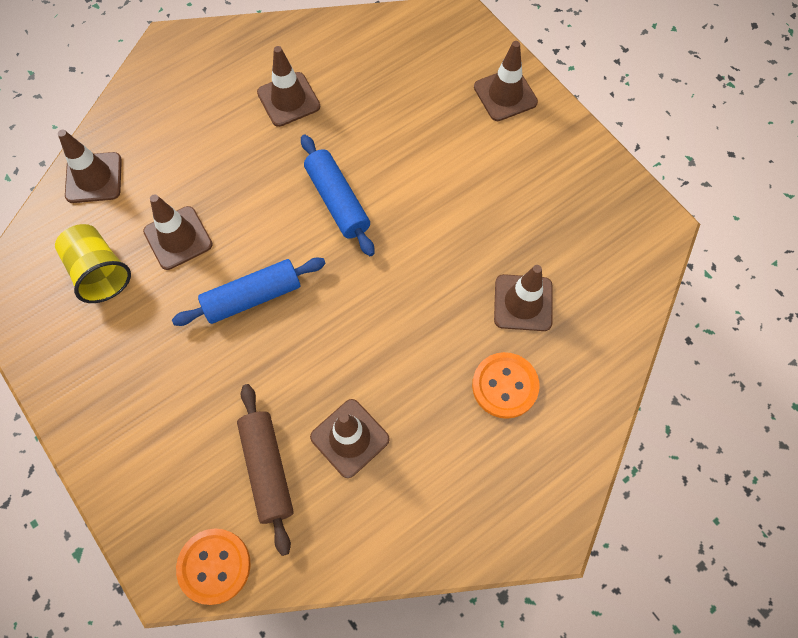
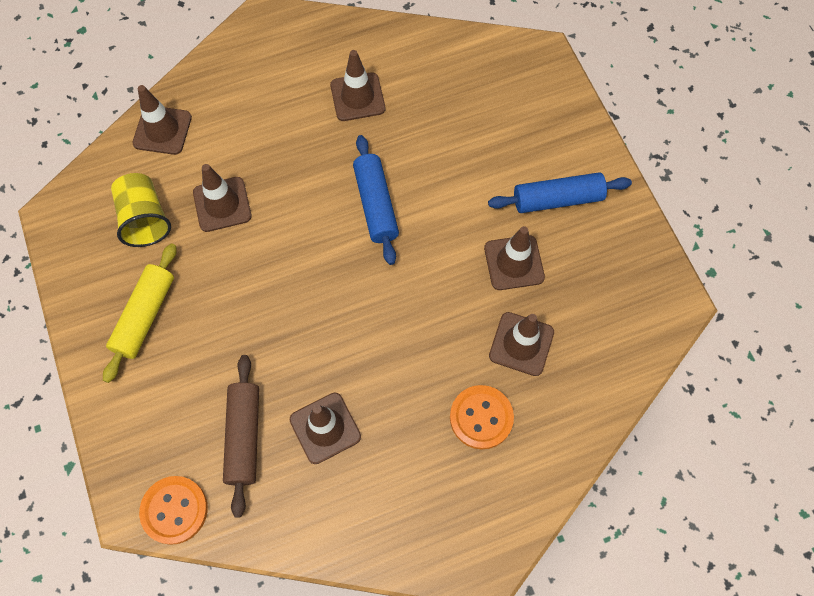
camera: 15 degrees right, 0 degrees up
blue rolling pin [172,258,326,326] -> blue rolling pin moved to [488,172,632,213]
brown traffic cone [474,41,538,121] -> brown traffic cone moved to [484,226,545,290]
none -> yellow rolling pin [103,243,177,383]

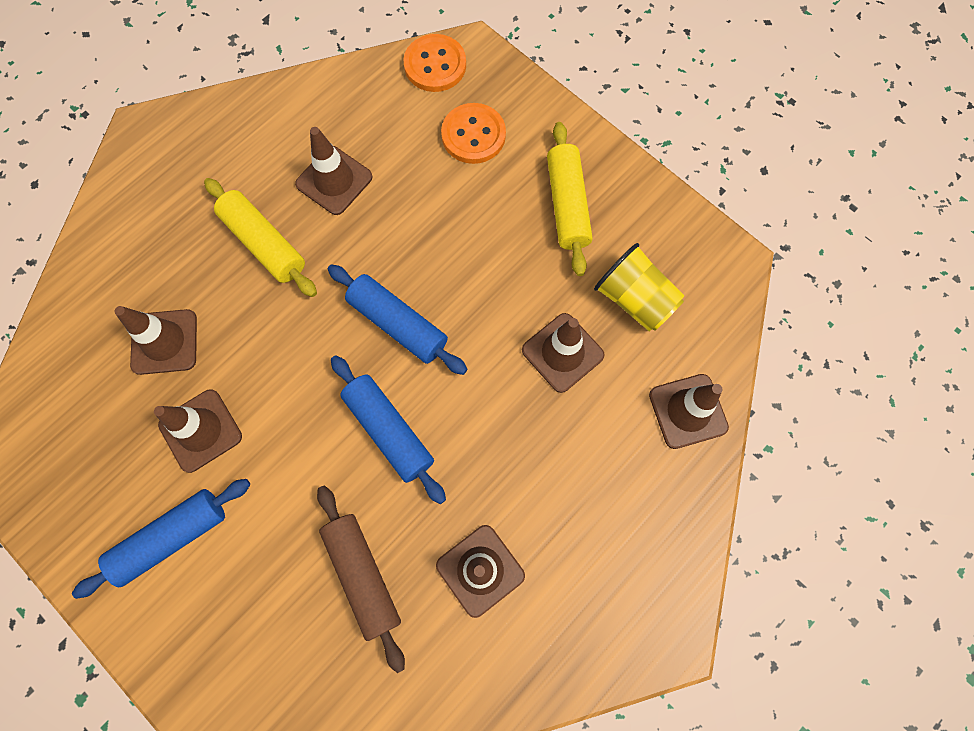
camera: 155 degrees right, 5 degrees up
brown rolling pin [223,355,259,518] -> brown rolling pin moved to [317,485,405,673]
orange button [450,385,514,449] -> orange button moved to [441,103,506,164]
none -> yellow rolling pin [204,178,317,297]
none -> blue rolling pin [328,264,467,375]

